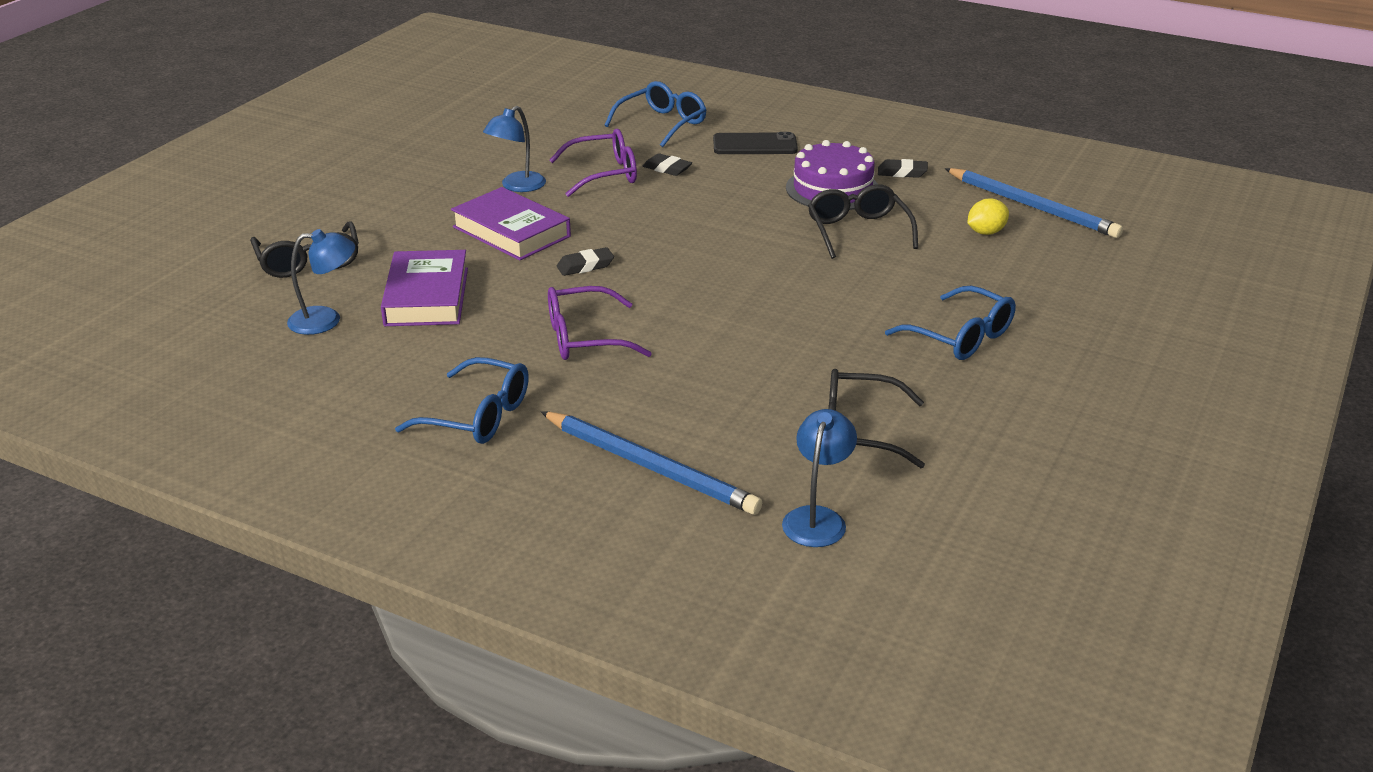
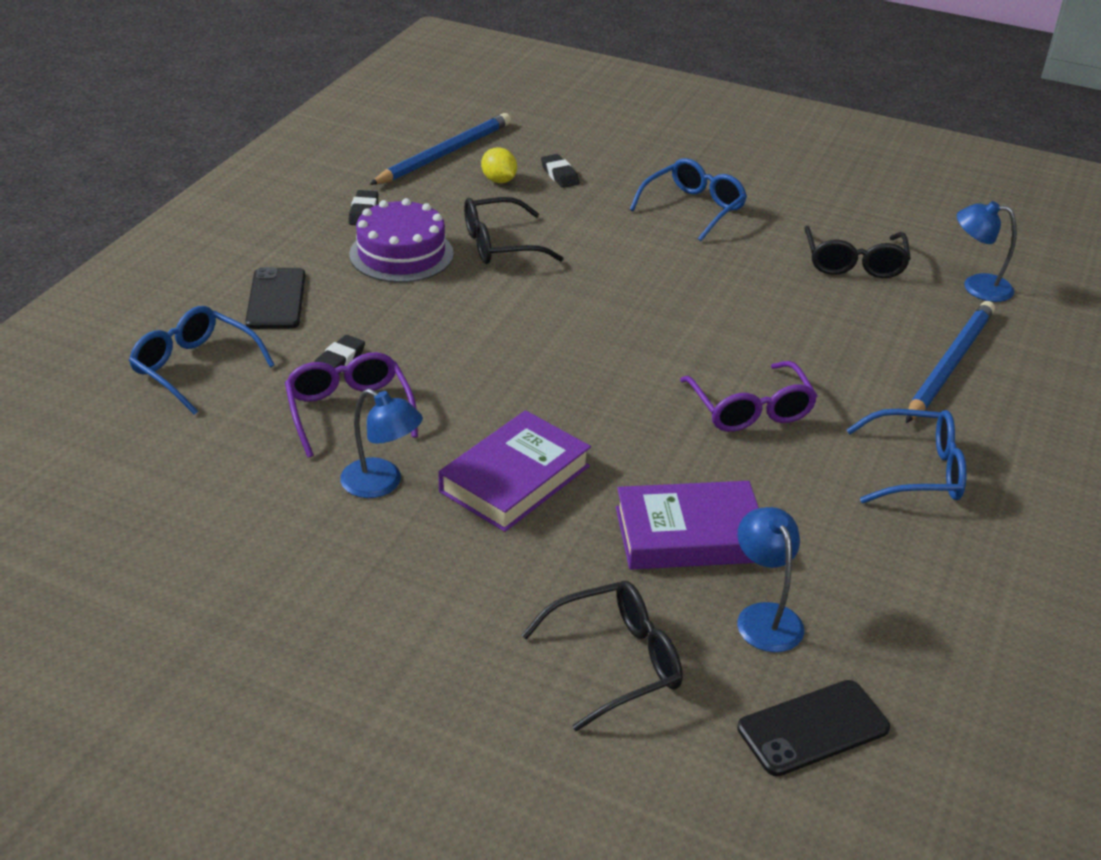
camera: 95 degrees left, 5 degrees up
blue glasses [395,357,529,444] -> blue glasses turned 75 degrees clockwise [846,409,967,503]
black eraser [557,247,614,276] -> black eraser moved to [541,154,579,188]
none -> black phone [737,680,890,776]

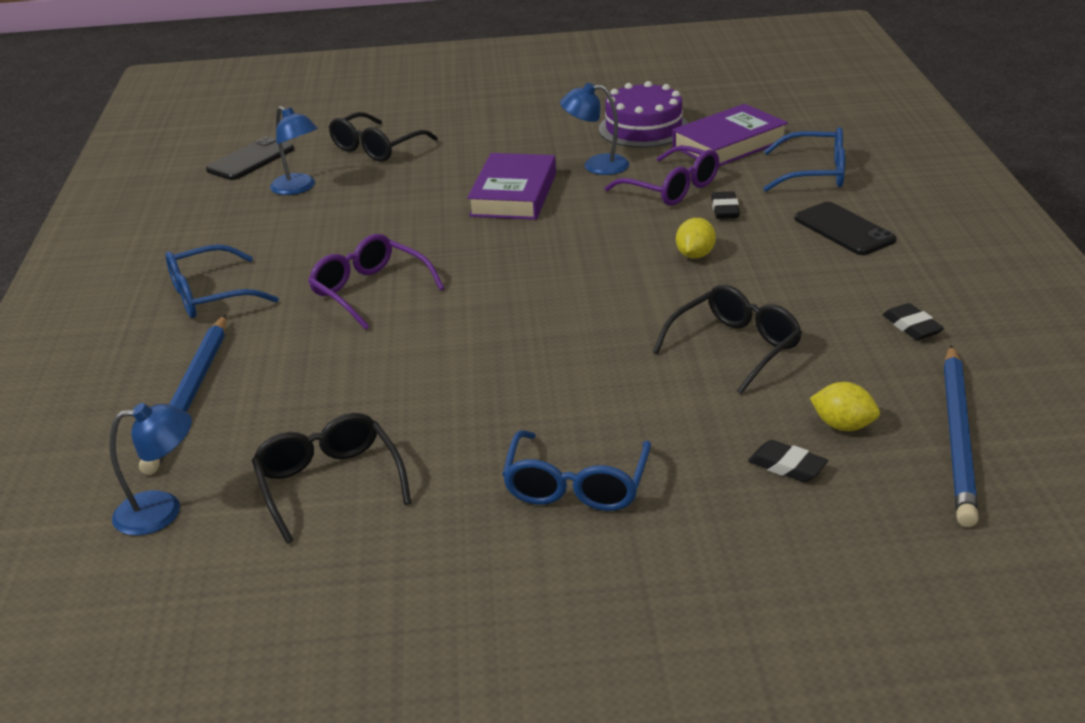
camera: 155 degrees right, 5 degrees down
purple cake [349,198,454,283] -> purple cake moved to [599,81,688,148]
purple book [616,481,759,569] -> purple book moved to [672,104,788,166]
none -> yellow lemon [676,218,716,259]

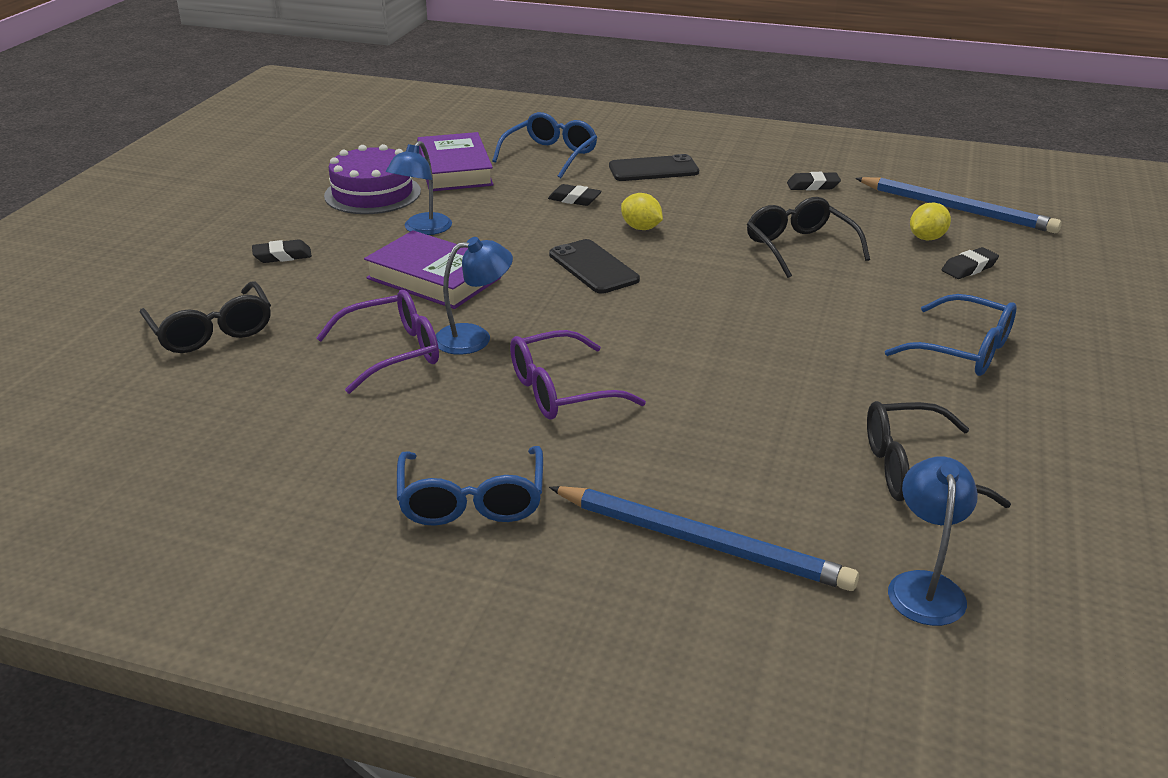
camera: 70 degrees left, 0 degrees up
black phone [206,136,294,180] -> black phone moved to [549,239,640,294]
blue lamp [270,106,318,195] -> blue lamp moved to [436,237,513,355]
purple glasses [605,145,719,206] -> purple glasses moved to [316,290,439,394]
none -> black eraser [252,239,312,263]

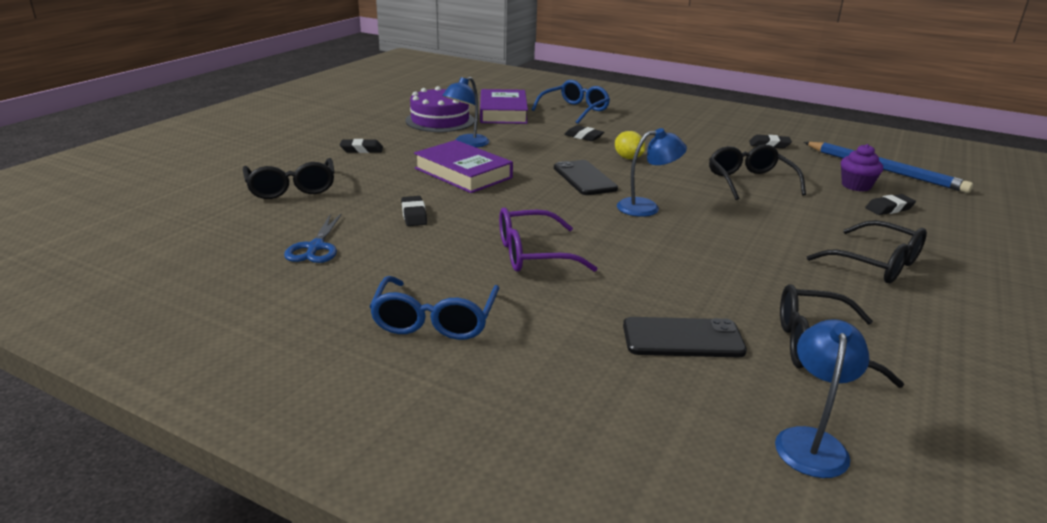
camera: 10 degrees right, 5 degrees down
purple glasses [316,290,439,394] -> black eraser [401,196,427,226]
blue lamp [436,237,513,355] -> blue lamp moved to [617,128,687,217]
blue pencil [549,486,859,591] -> none
black phone [609,154,699,181] -> black phone moved to [623,317,747,357]
blue glasses [885,294,1017,376] -> black glasses [807,220,927,283]
yellow lemon [910,202,951,240] -> purple cupcake [841,144,883,192]
none -> blue scissors [284,213,342,263]

